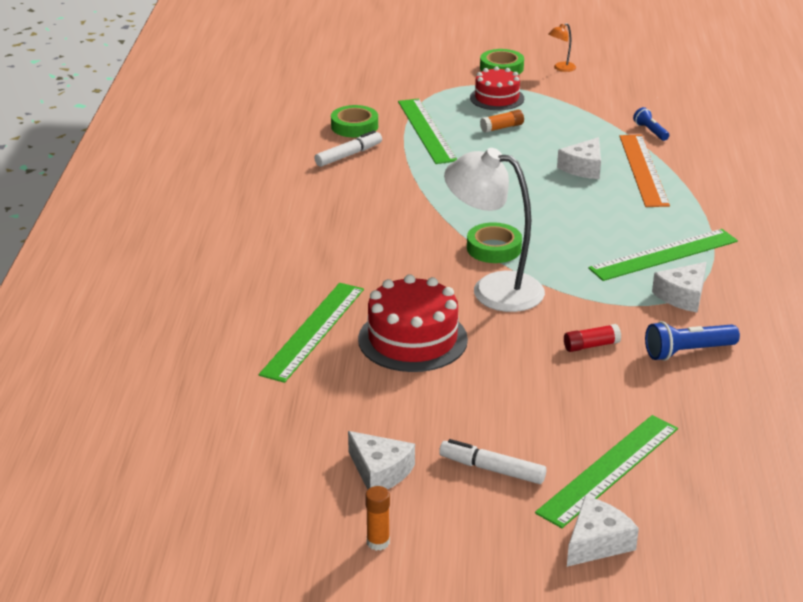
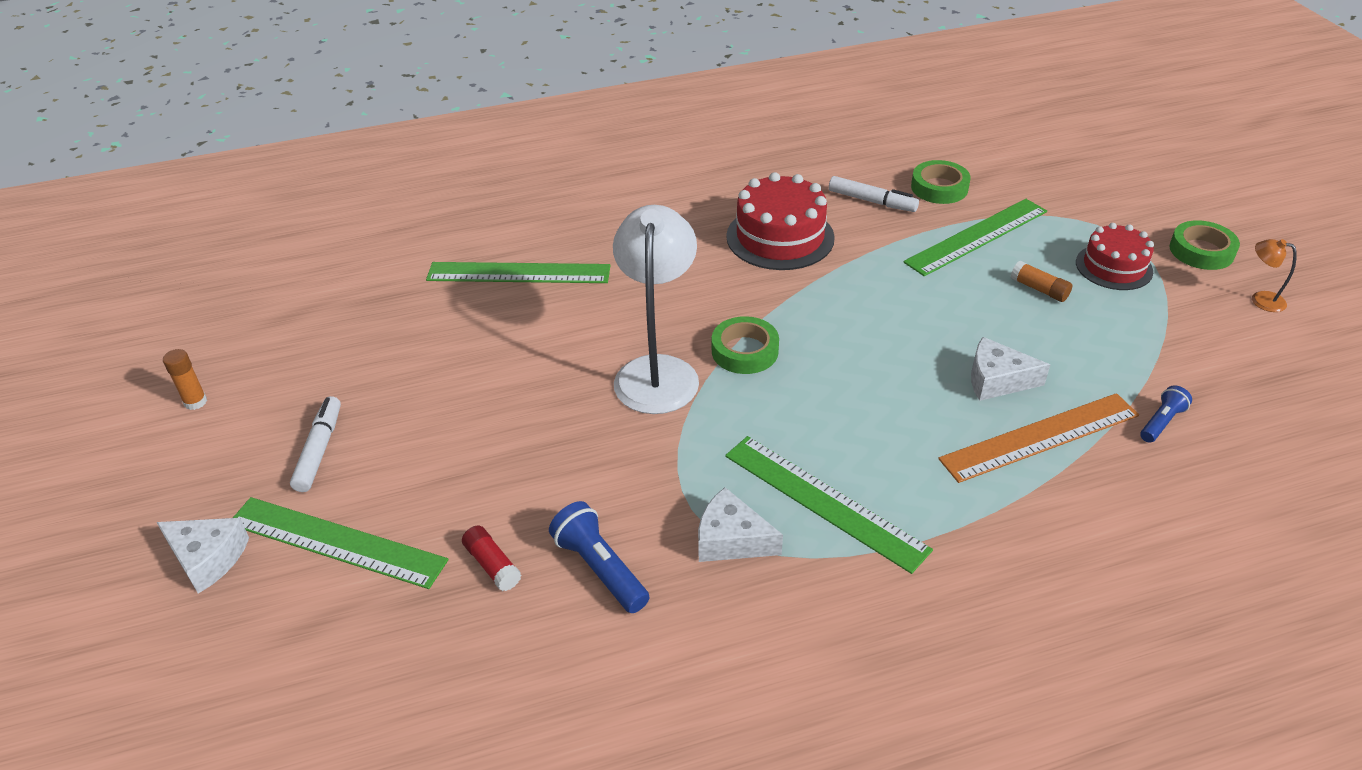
camera: 70 degrees right, 10 degrees up
white cheese [348,431,415,490] -> none
red cake [358,274,468,372] -> red cake moved to [726,172,835,270]
red glue stick [564,324,621,352] -> red glue stick moved to [462,525,521,591]

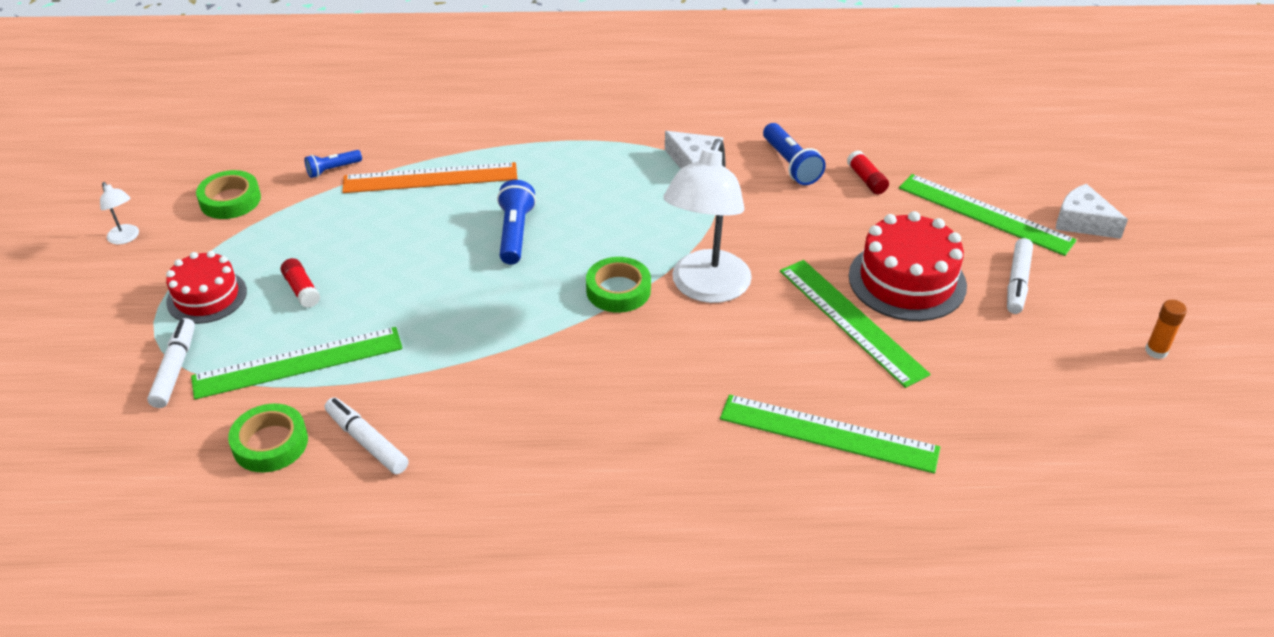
camera: 165 degrees left, 0 degrees up
green ruler [725,436,933,574] -> green ruler moved to [780,260,931,388]
red cake [726,172,835,270] -> red cake moved to [849,211,967,321]
white cheese [971,337,1050,401] -> none
orange glue stick [1011,261,1073,302] -> red glue stick [281,258,320,308]
green tape [1170,220,1240,270] -> green tape moved to [196,170,261,219]
orange lamp [1252,239,1297,312] -> white lamp [100,182,139,245]
none -> white marker [147,318,195,408]
none -> blue flashlight [497,180,536,264]

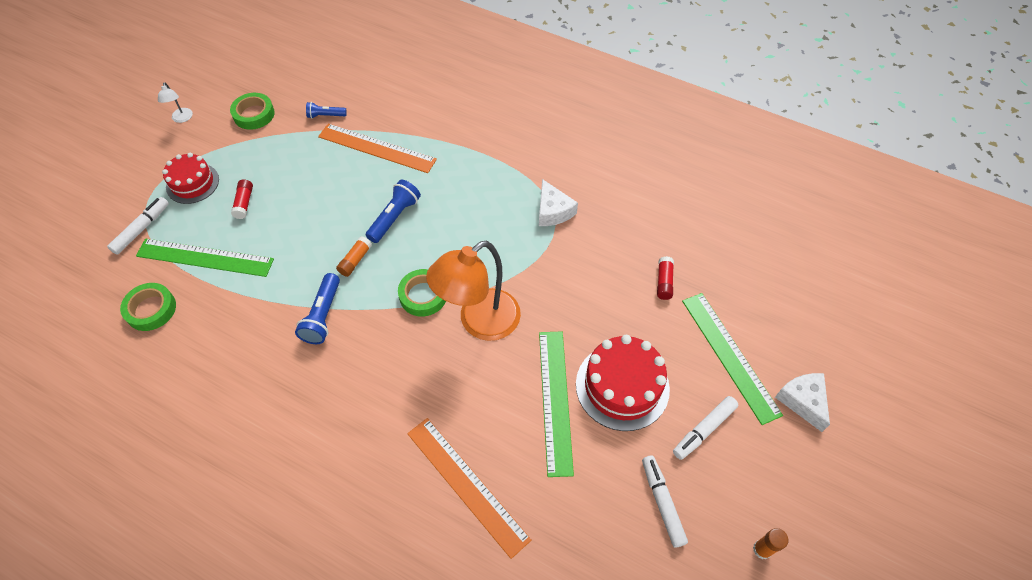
camera: 30 degrees right, 15 degrees up
white marker [325,397,409,474] -> white marker moved to [642,456,688,548]
white lamp [663,139,752,303] -> orange lamp [426,241,521,341]
green ruler [720,394,940,474] -> orange ruler [407,418,531,559]
blue flashlight [763,123,826,185] -> blue flashlight moved to [295,273,340,344]
none -> orange glue stick [336,236,372,277]

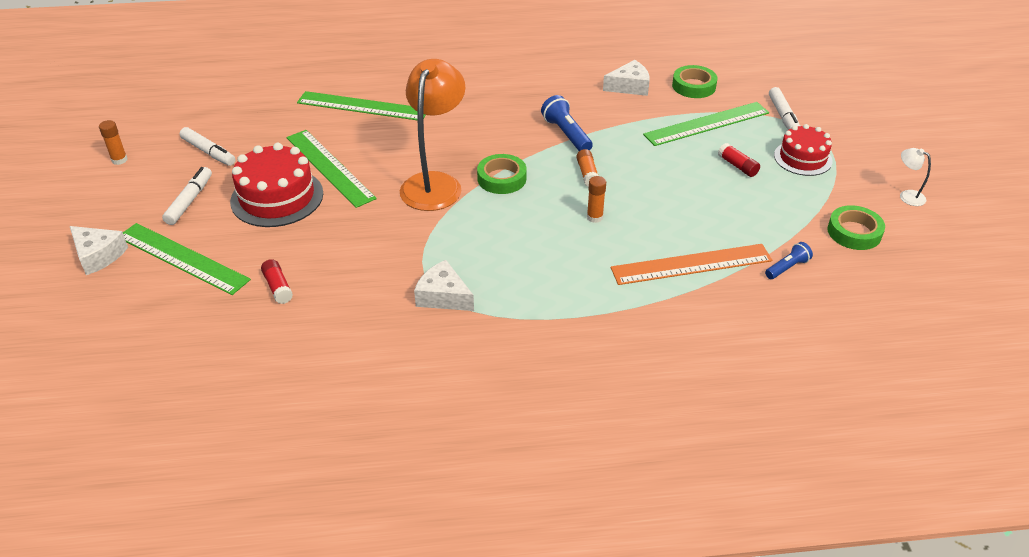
camera: 145 degrees right, 15 degrees down
blue flashlight [366,180,421,243] -> orange glue stick [587,176,606,223]
orange ruler [407,418,531,559] -> green ruler [297,91,426,121]
none -> white cheese [603,60,650,96]

